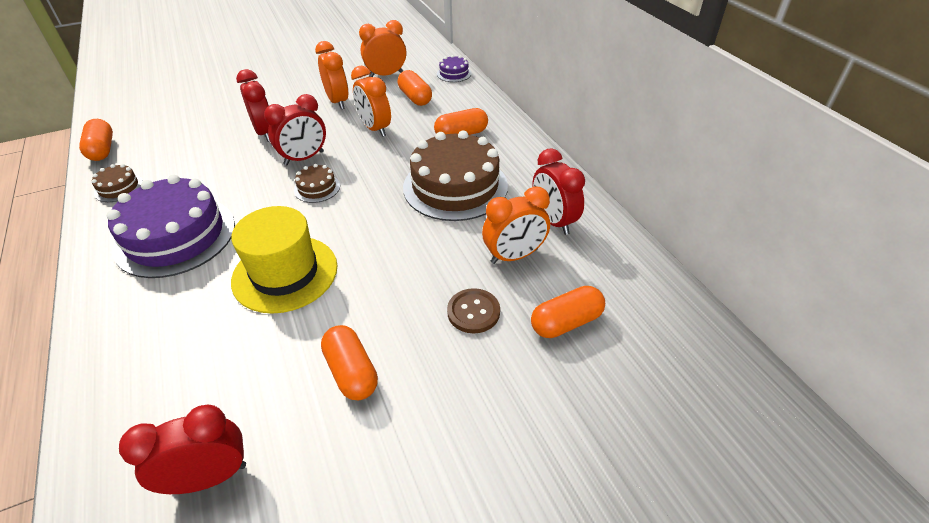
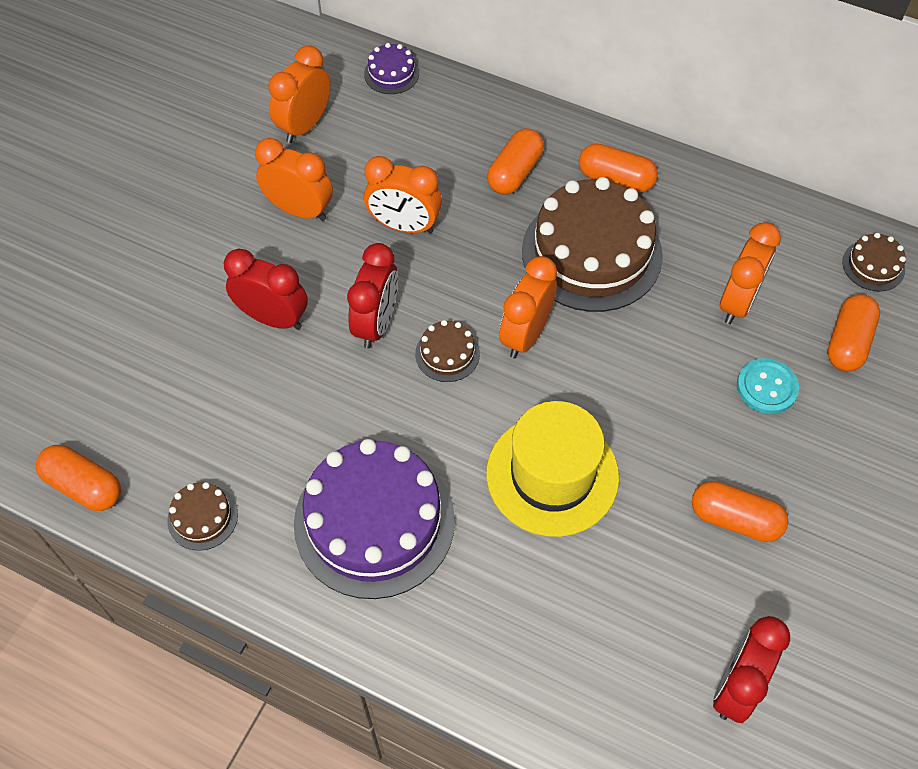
camera: 40 degrees left, 15 degrees up
orange capsule [398,70,432,106] -> orange capsule moved to [579,143,658,193]
brown button [447,288,500,334] -> turquoise button [737,358,799,414]
red clock [532,148,585,235] -> none
none -> orange clock [499,256,557,359]
none -> brown cake [842,233,906,291]

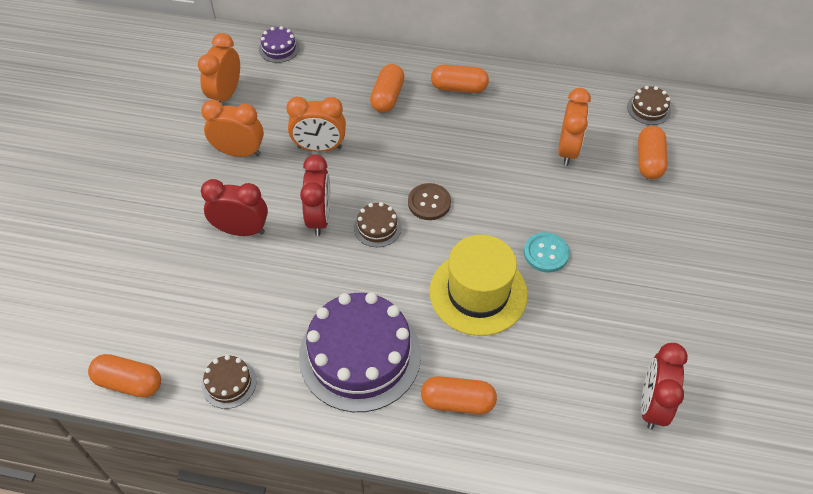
camera: 15 degrees left, 5 degrees down
orange clock [499,256,557,359] -> brown button [408,183,451,220]
brown cake [522,177,663,312] -> none
orange capsule [692,481,788,542] -> orange capsule moved to [421,376,497,414]
turquoise button [737,358,799,414] -> turquoise button moved to [524,232,569,272]

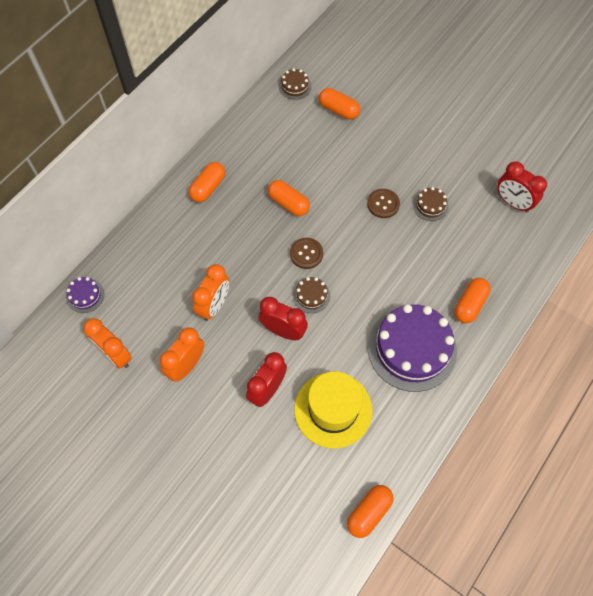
camera: 65 degrees left, 10 degrees up
brown cake [202,355,257,409] -> brown cake moved to [413,187,448,221]
orange capsule [370,64,405,113] -> orange capsule moved to [268,180,310,216]
yellow hat [429,235,528,336] -> yellow hat moved to [294,371,373,448]
turquoise button [524,232,569,272] -> brown button [367,189,400,218]
orange clock [558,88,591,166] -> none

